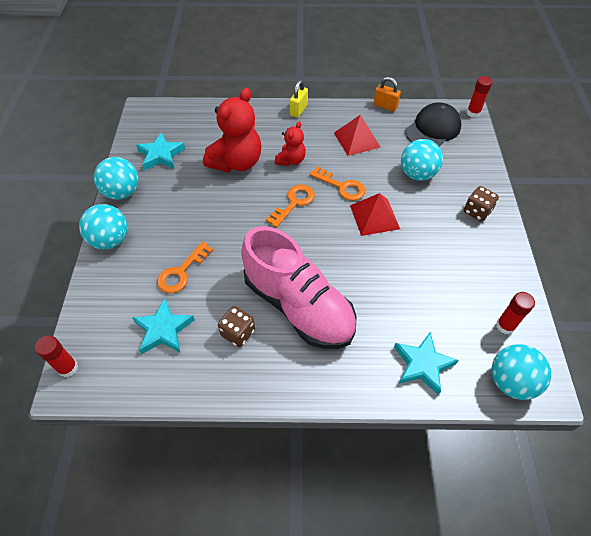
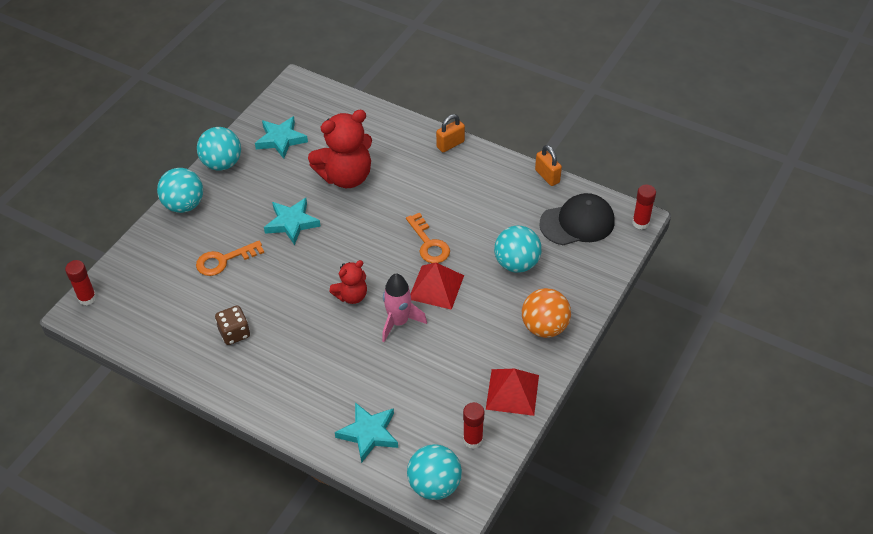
camera: 30 degrees right, 5 degrees down
turquoise star [132,298,195,354] -> turquoise star moved to [264,198,321,245]
pink shoe [241,226,356,349] -> none
orange key [266,184,315,228] -> none
red teddy bear [275,121,306,166] -> red teddy bear moved to [329,260,367,304]
yellow padlock [290,80,308,118] -> orange padlock [436,114,465,152]
red pyramid [334,115,380,156] -> red pyramid moved to [486,369,539,416]
brown dice [464,186,499,221] -> orange ball [522,288,571,338]
none -> pink rocket [382,274,427,342]

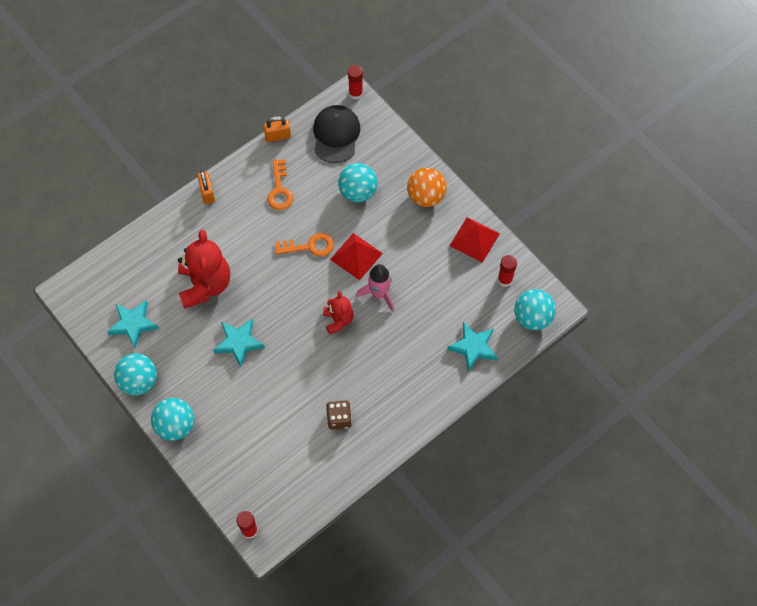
camera: 70 degrees left, 15 degrees up
orange key [196,241,264,276] -> orange key moved to [267,159,293,210]

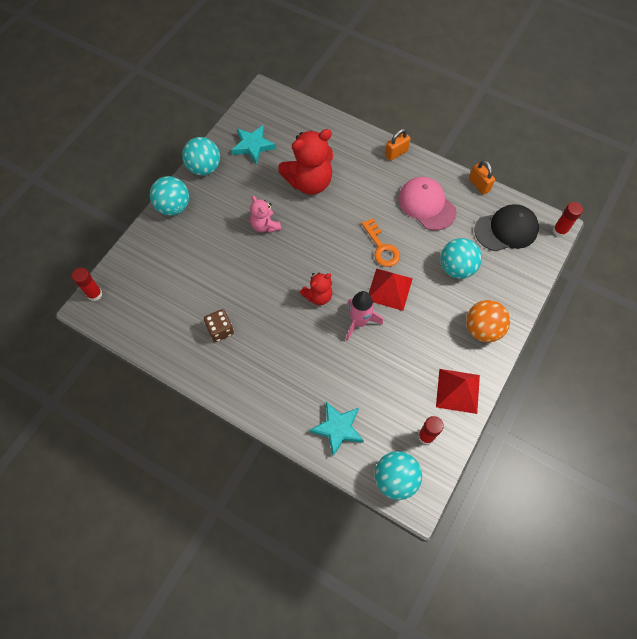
camera: 70 degrees right, 0 degrees up
turquoise star [213,319,265,367] -> pink teddy bear [250,196,281,233]
orange key [267,159,293,210] -> pink cap [398,177,457,230]

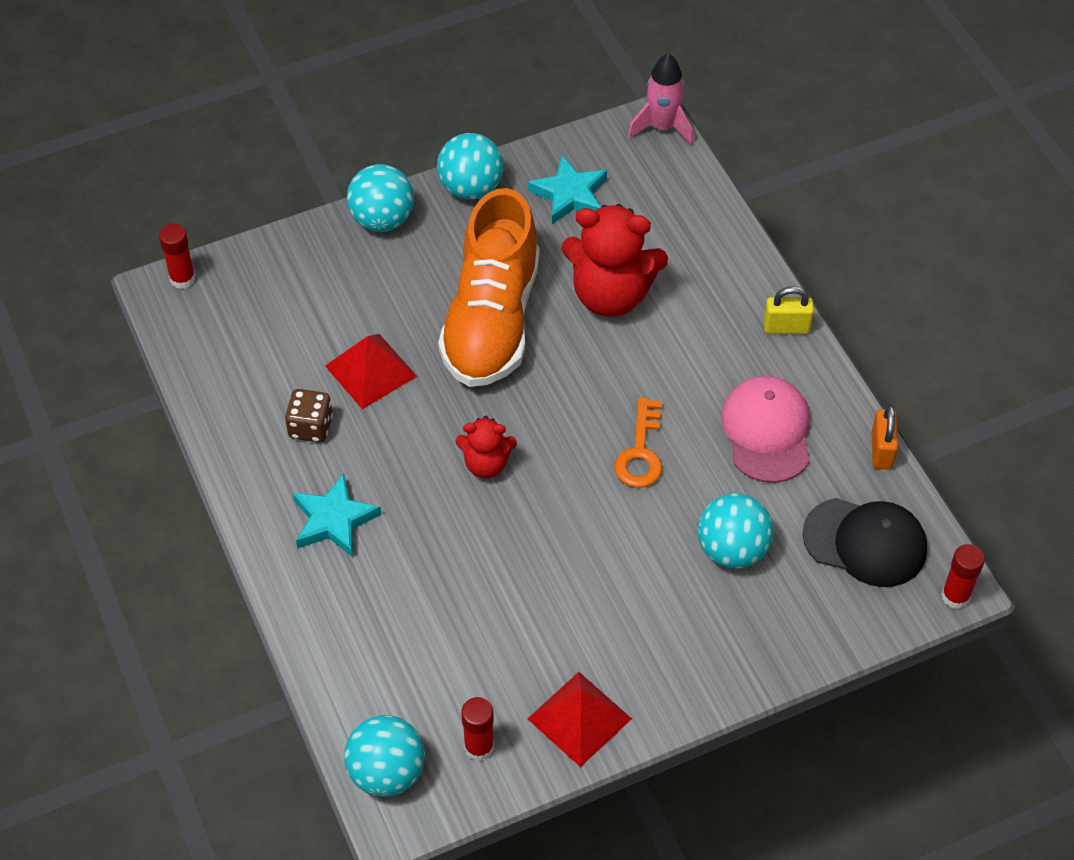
camera: 35 degrees right, 10 degrees down
pink teddy bear [250,196,281,233] -> orange shoe [438,188,539,387]
turquoise star [310,402,364,456] -> turquoise star moved to [292,473,381,557]
pink rocket [346,291,383,341] -> pink rocket moved to [628,53,694,145]
red pyramid [369,268,413,311] -> red pyramid moved to [325,334,417,409]
orange padlock [385,129,411,161] -> yellow padlock [764,286,814,334]
orange ball [466,300,510,342] -> none

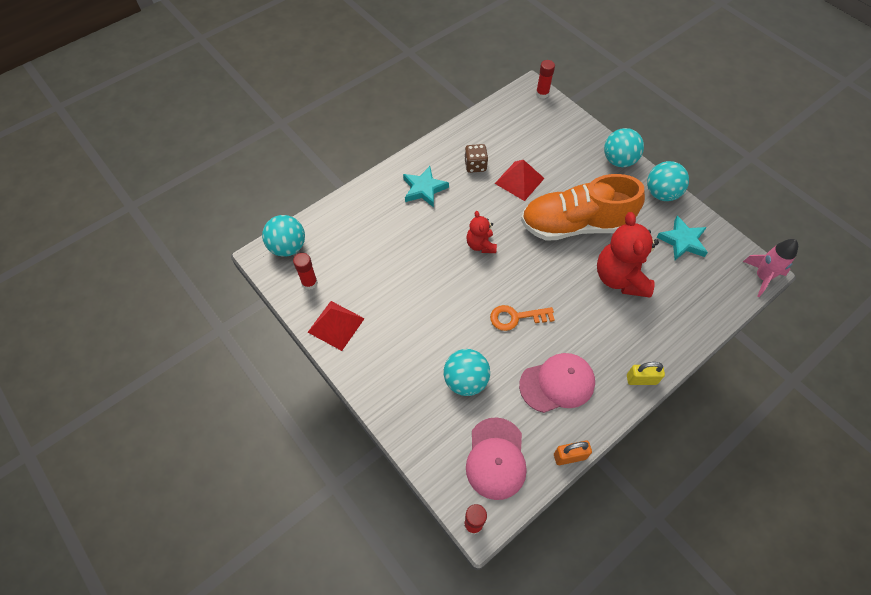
camera: 75 degrees right, 5 degrees up
yellow padlock [764,286,814,334] -> yellow padlock turned 75 degrees counterclockwise [627,362,665,385]
black cap [802,498,927,587] -> pink cap [466,417,527,500]

